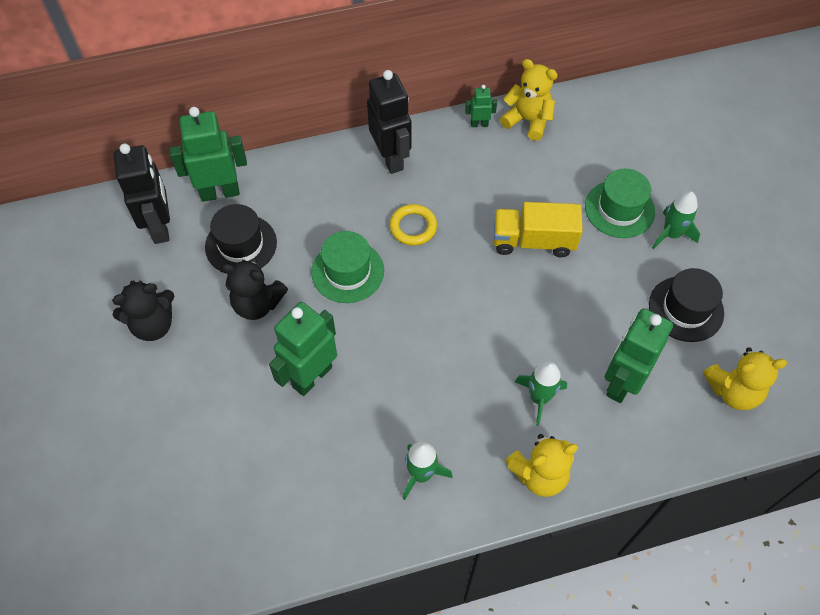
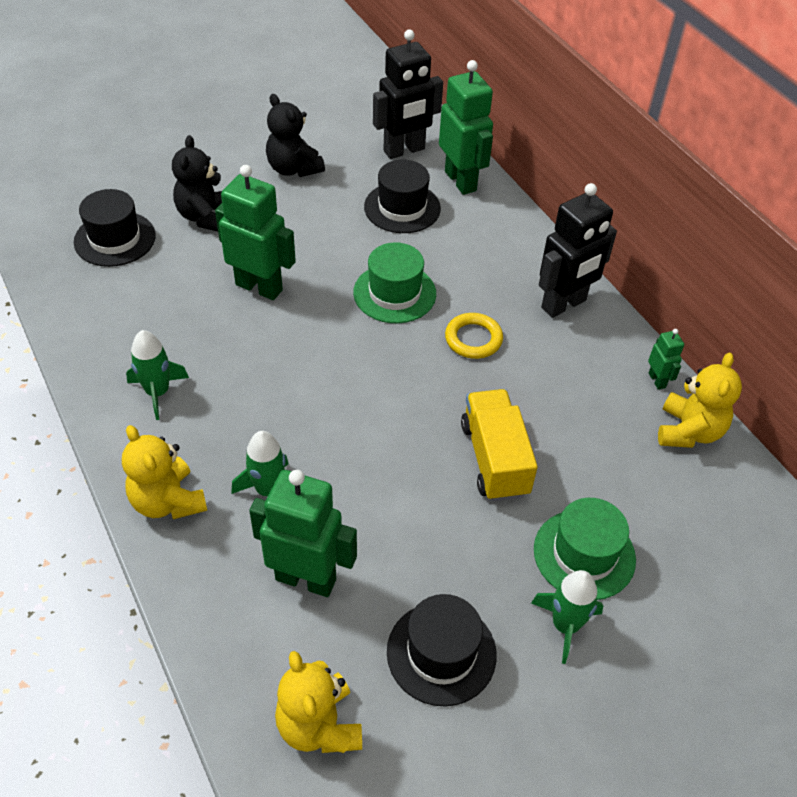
camera: 75 degrees right, 10 degrees down
black teddy bear [221,259,288,320] -> black teddy bear moved to [172,135,222,232]
none -> black hat [74,189,156,267]

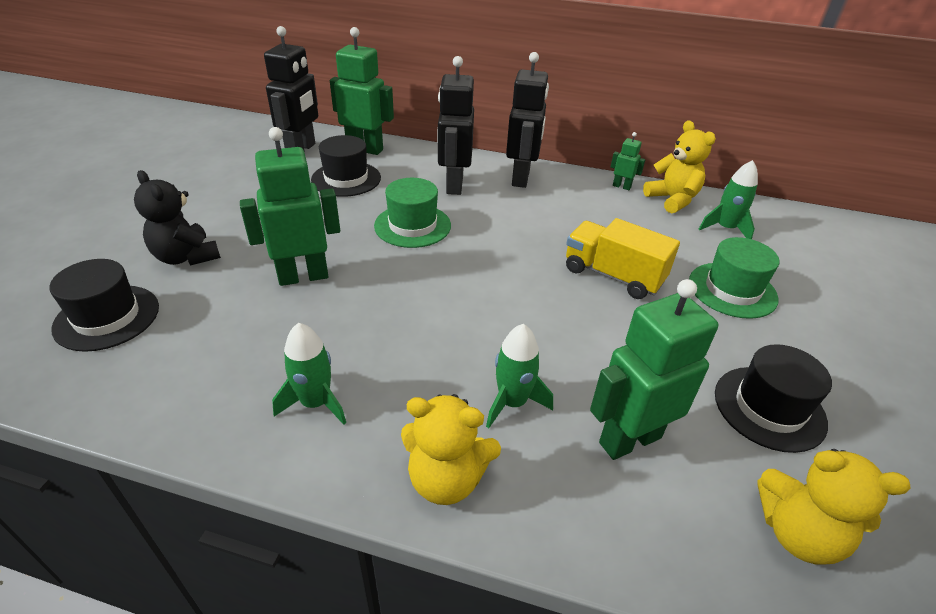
camera: 45 degrees left, 10 degrees down
black teddy bear [266,94,325,177] -> none
yellow ring [445,313,503,359] -> none
green rocket [531,570,603,664] -> green rocket moved to [699,160,758,239]
none -> black robot [437,56,474,195]

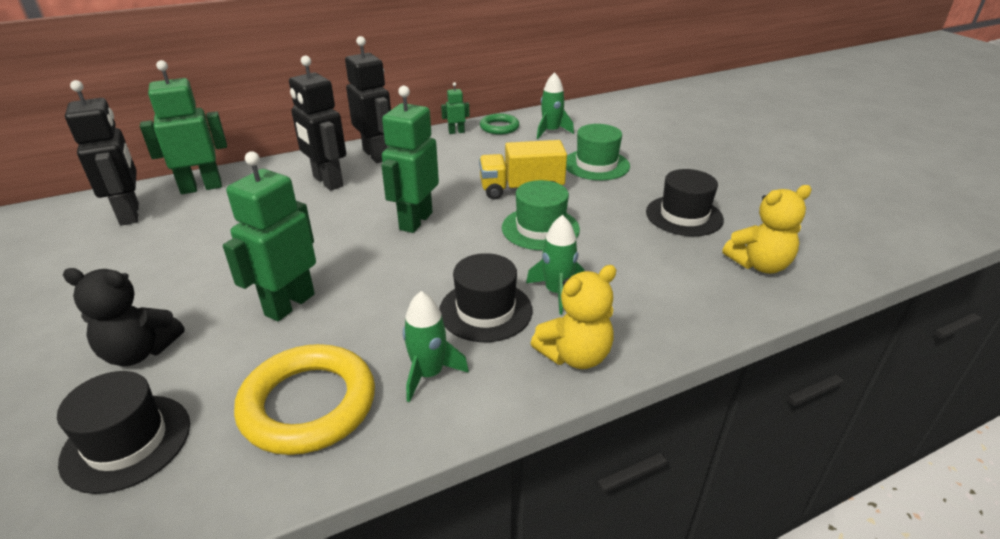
camera: 40 degrees left, 5 degrees down
black hat [311,135,381,197] -> black hat moved to [439,253,533,342]
green hat [374,178,451,248] -> green hat moved to [502,180,580,250]
green robot [590,279,719,460] -> green robot moved to [381,86,439,233]
yellow teddy bear [643,120,716,213] -> green ring [480,113,519,135]
none -> yellow ring [234,344,375,455]

